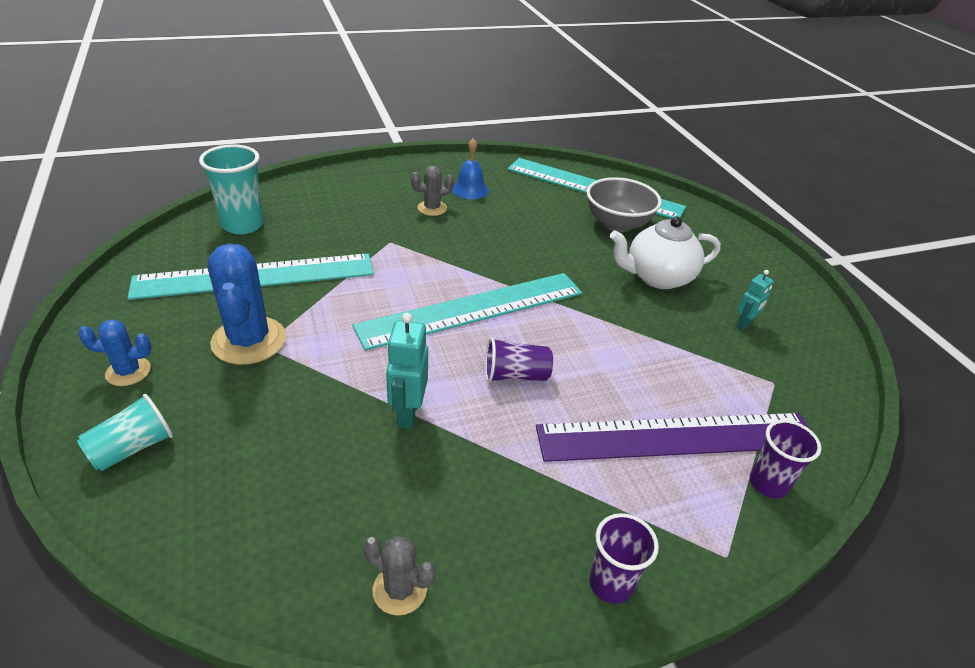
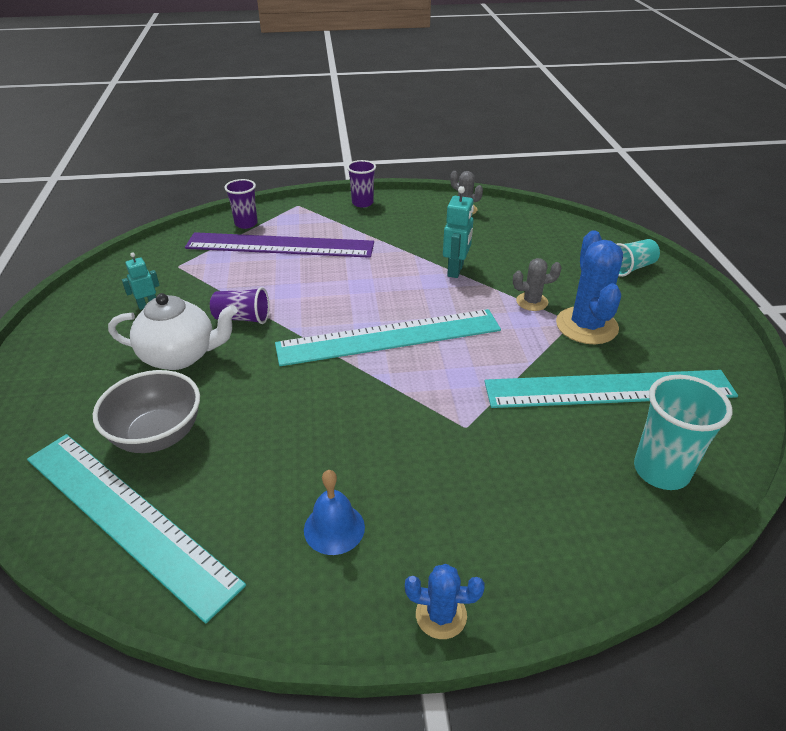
camera: 165 degrees left, 0 degrees up
blue cactus [78,319,152,386] -> blue cactus moved to [405,564,485,639]
grey cactus [411,166,454,216] -> grey cactus moved to [513,258,562,311]
purple cup [485,337,553,382] -> purple cup moved to [210,287,269,324]

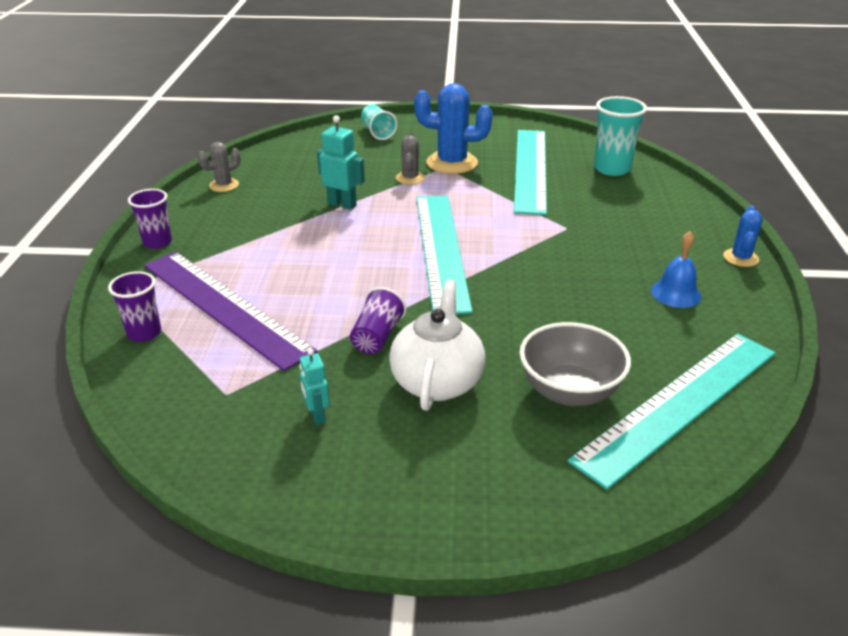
camera: 80 degrees left, 5 degrees down
purple ruler [185,232,374,258] -> purple ruler turned 60 degrees counterclockwise [144,252,318,371]

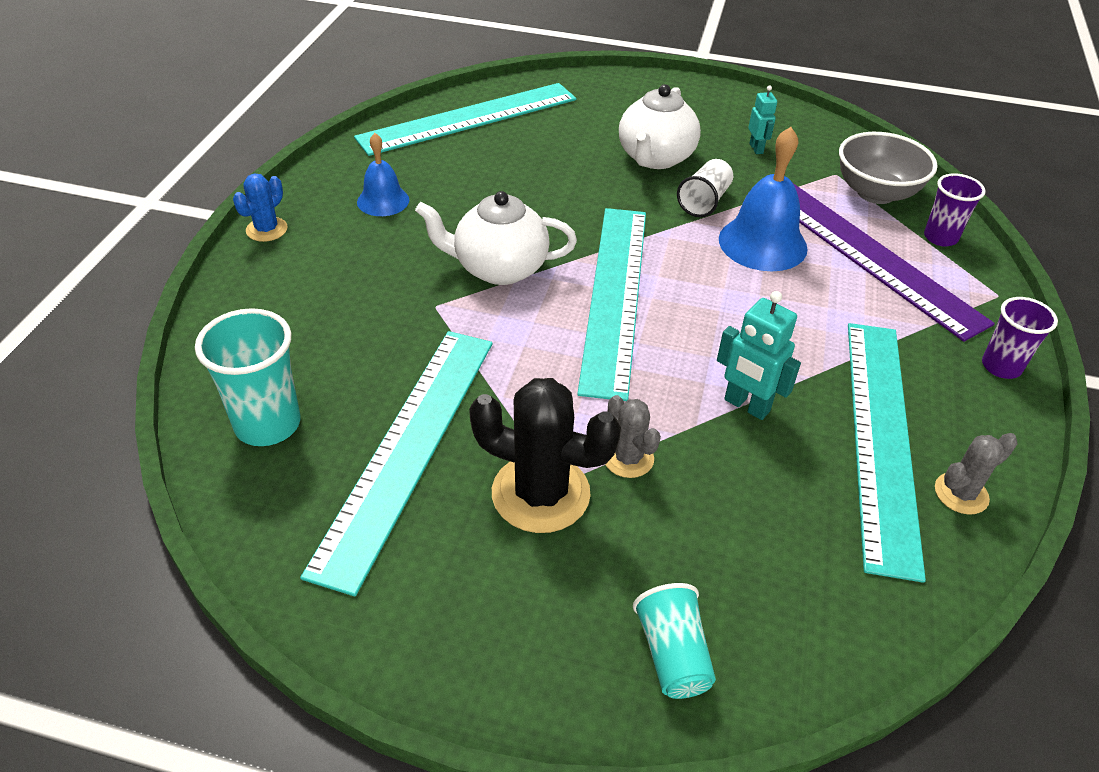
camera: 170 degrees left, 10 degrees up
purple cup [350,287,406,354] -> white cup [677,159,733,217]
grey cactus [396,133,425,185] -> grey cactus turned 45 degrees counterclockwise [605,395,661,478]
blue cactus [414,83,492,174] -> black cactus [469,378,621,533]
grey bowl [519,322,631,406] -> grey bowl moved to [839,132,938,204]
none -> white teapot [415,191,577,285]
none -> blue bell [719,127,808,271]
none -> turquoise ruler [848,323,926,583]

